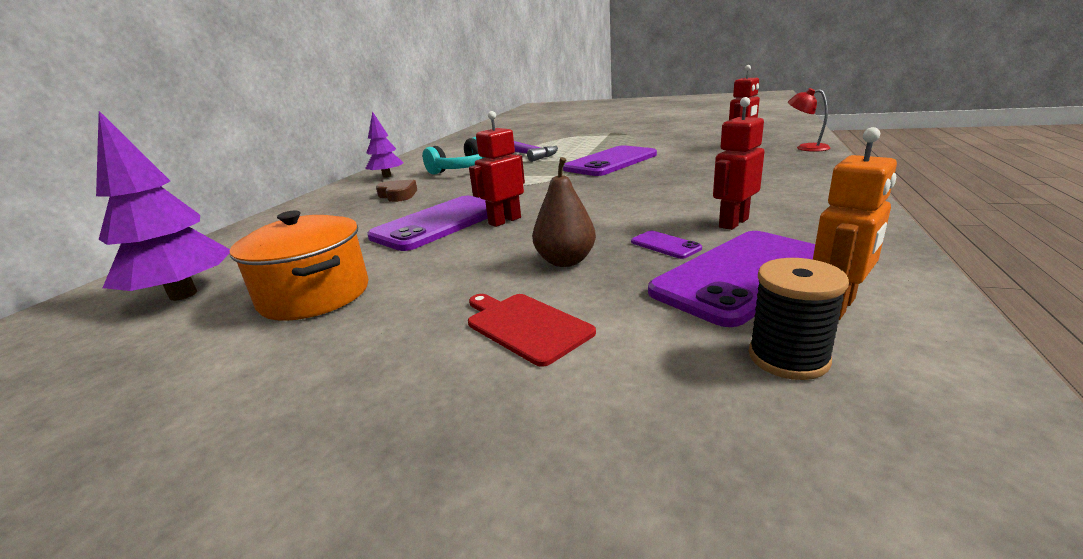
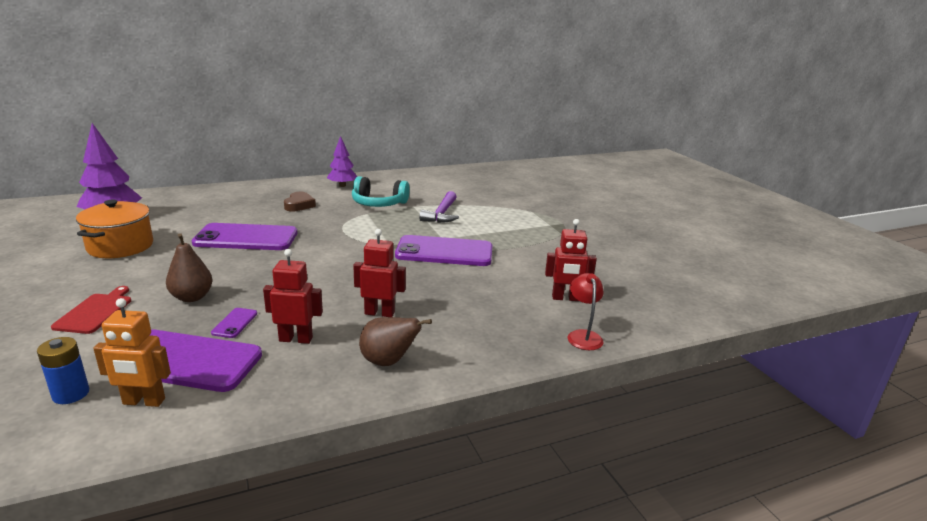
camera: 45 degrees right, 0 degrees up
red robot [469,111,525,227] -> red robot moved to [353,229,406,317]
black spool [749,258,849,380] -> blue battery [37,337,89,404]
none -> brown pear [359,317,432,366]

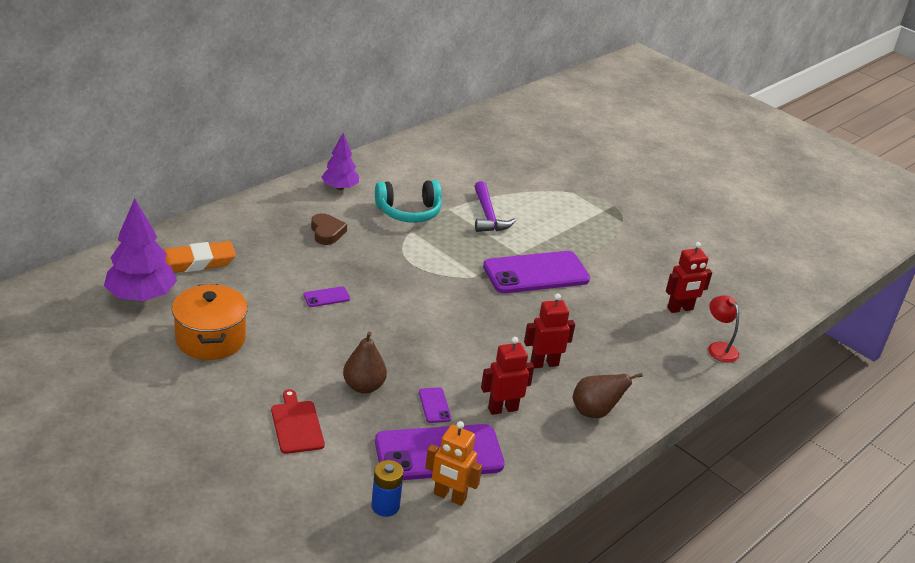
camera: 25 degrees left, 10 degrees up
orange robot [93,298,171,407] -> orange robot turned 45 degrees clockwise [425,421,482,506]
purple phone [192,223,297,250] -> purple phone [303,286,350,307], size x0.41
none -> orange eraser [164,241,236,273]

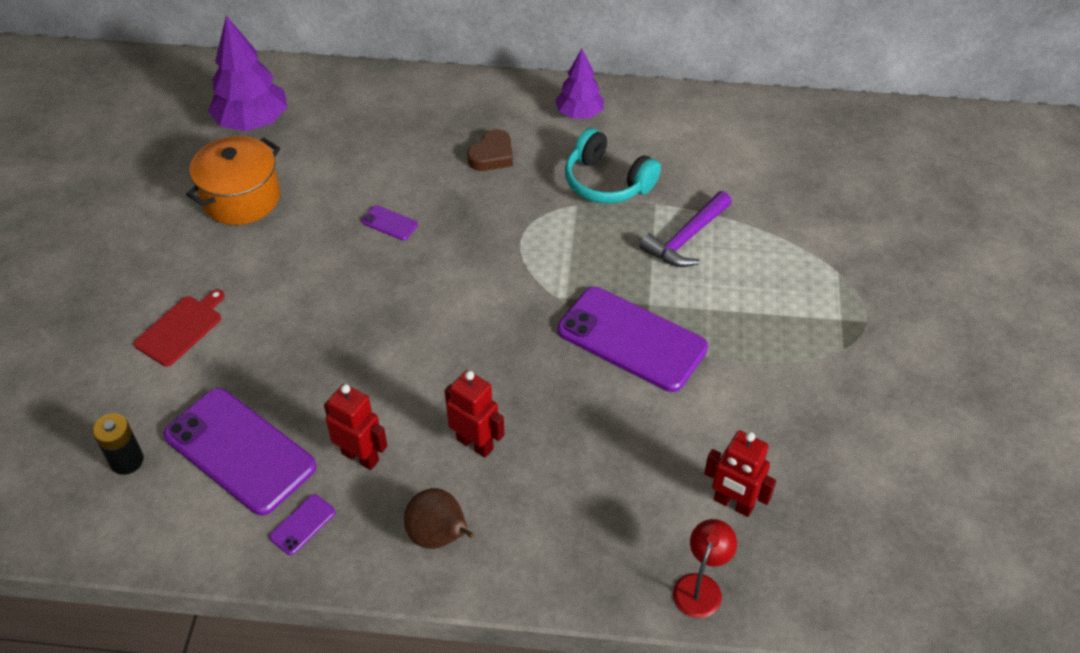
camera: 55 degrees right, 15 degrees up
orange eraser [164,241,236,273] -> none
brown pear [343,332,387,394] -> none
blue battery [371,460,404,517] -> black battery [93,413,144,475]
purple phone [419,387,451,423] -> purple phone moved to [269,494,336,555]
orange robot [425,421,482,506] -> none

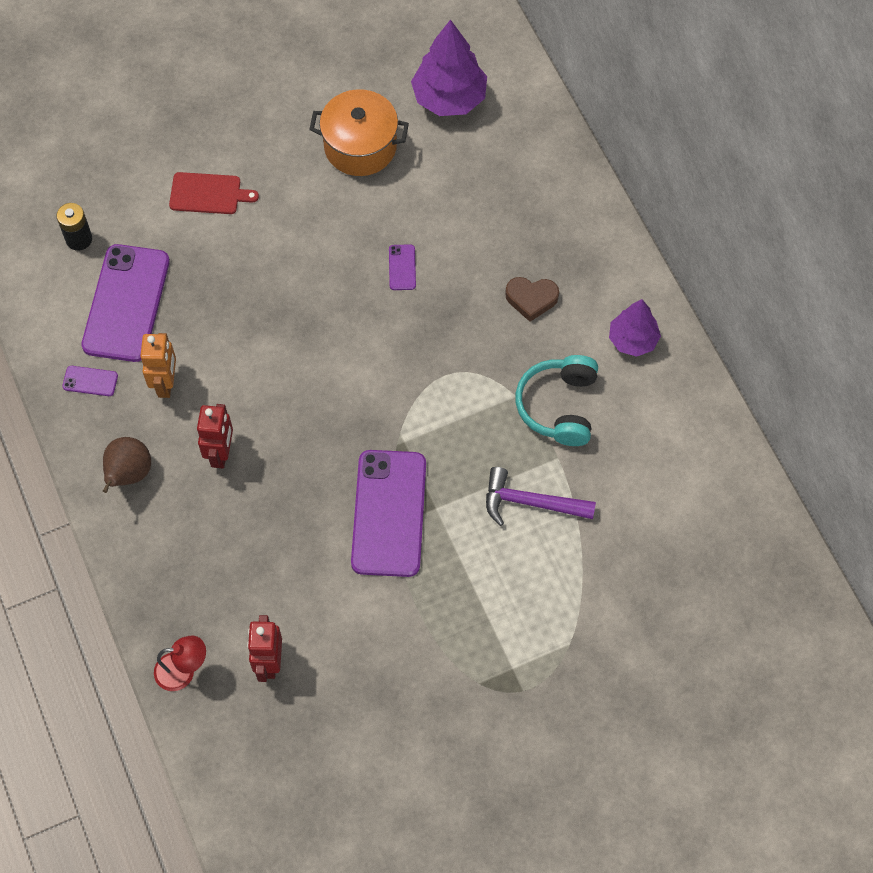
camera: 60 degrees right, 15 degrees up
red robot [324,384,387,470] -> orange robot [140,333,176,398]

